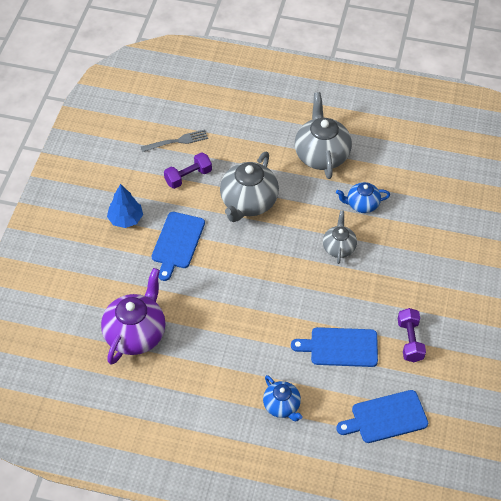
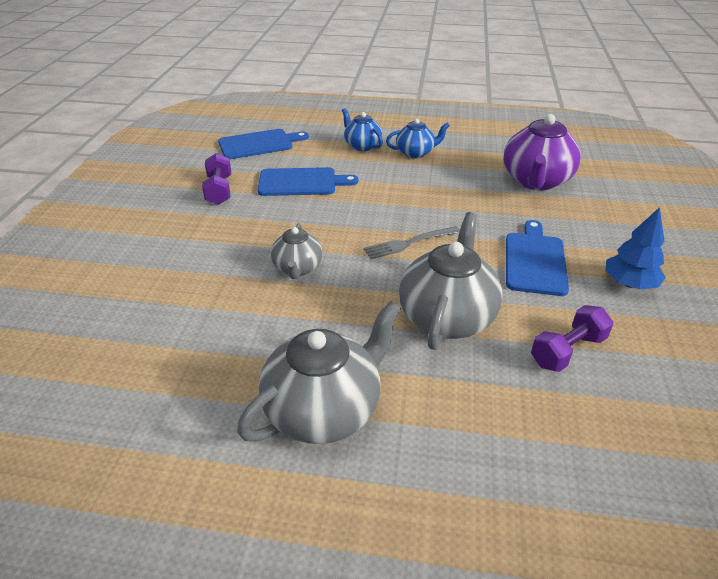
camera: 175 degrees right, 15 degrees down
grey fork [141,129,208,152] -> grey fork moved to [364,226,460,259]
grey teapot [295,92,352,179] -> grey teapot turned 120 degrees counterclockwise [237,301,401,444]
blue teapot [336,182,390,213] -> blue teapot moved to [386,119,450,158]

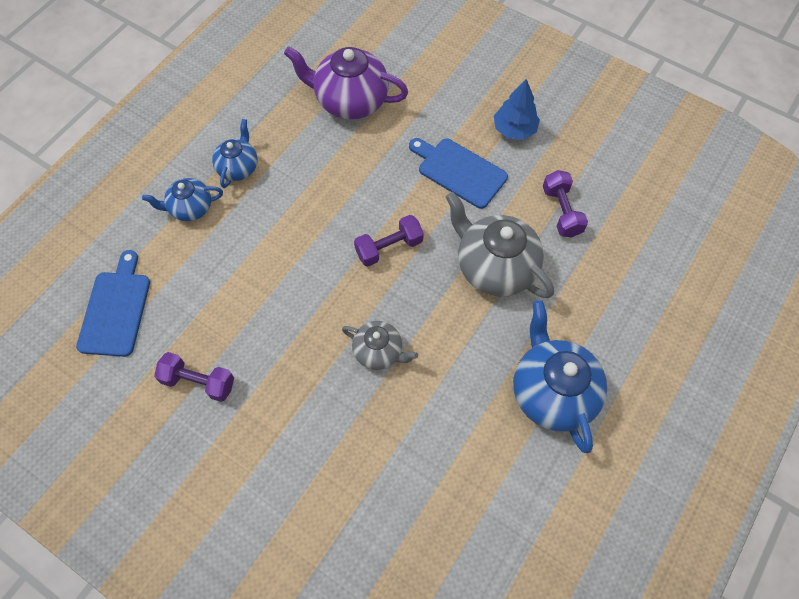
camera: 65 degrees left, 25 degrees up
grey teapot [237,301,401,444] -> blue teapot [513,300,607,453]
blue cutting board [258,167,358,196] -> none
grey fork [364,226,460,259] -> purple dumbbell [354,215,424,266]
purple teapot [503,114,581,190] -> purple teapot turned 150 degrees clockwise [284,46,408,120]

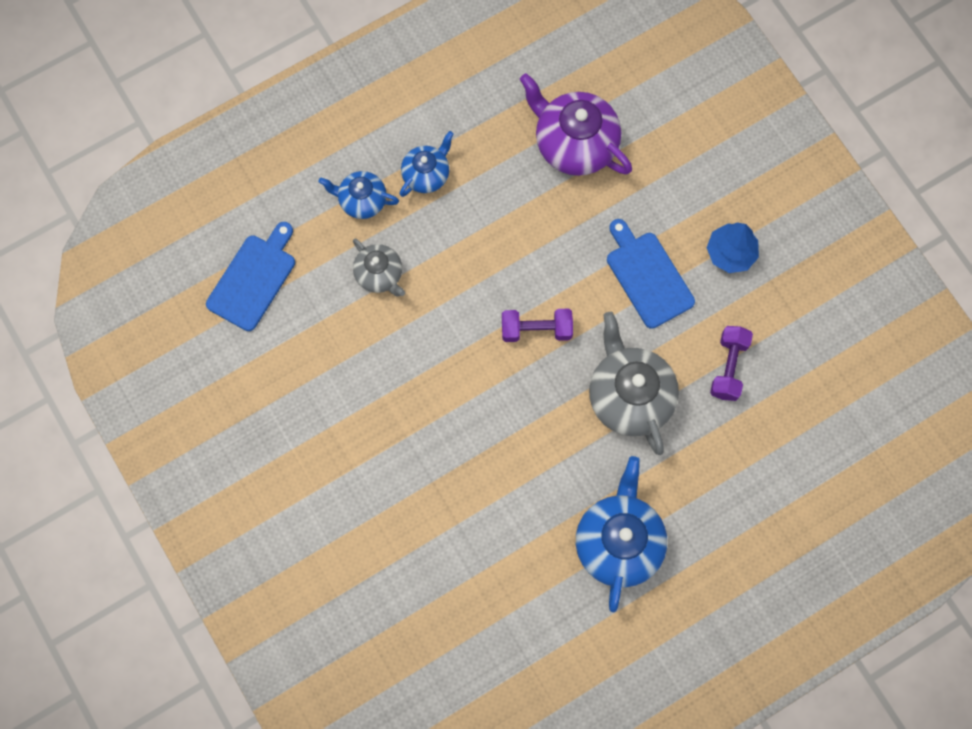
camera: 25 degrees right, 10 degrees up
purple dumbbell [154,352,234,402] -> none
grey teapot [342,321,418,370] -> grey teapot moved to [353,238,405,296]

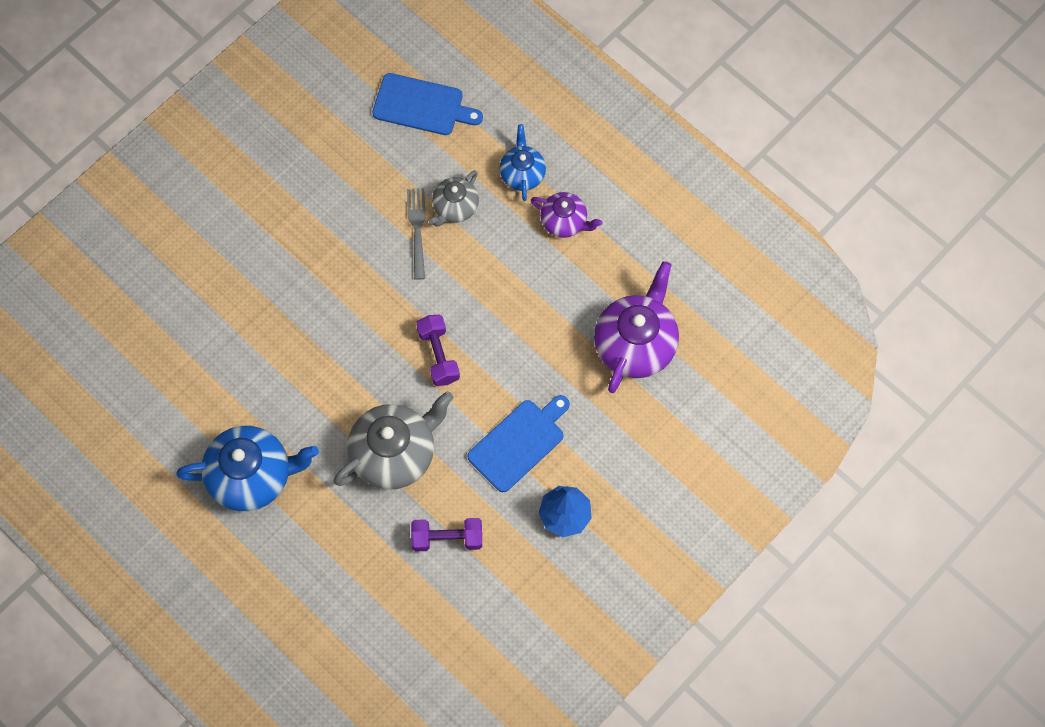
camera: 75 degrees right, 5 degrees down
blue teapot [400,131,454,197] -> purple teapot [531,192,603,238]
none -> grey fork [407,188,426,280]

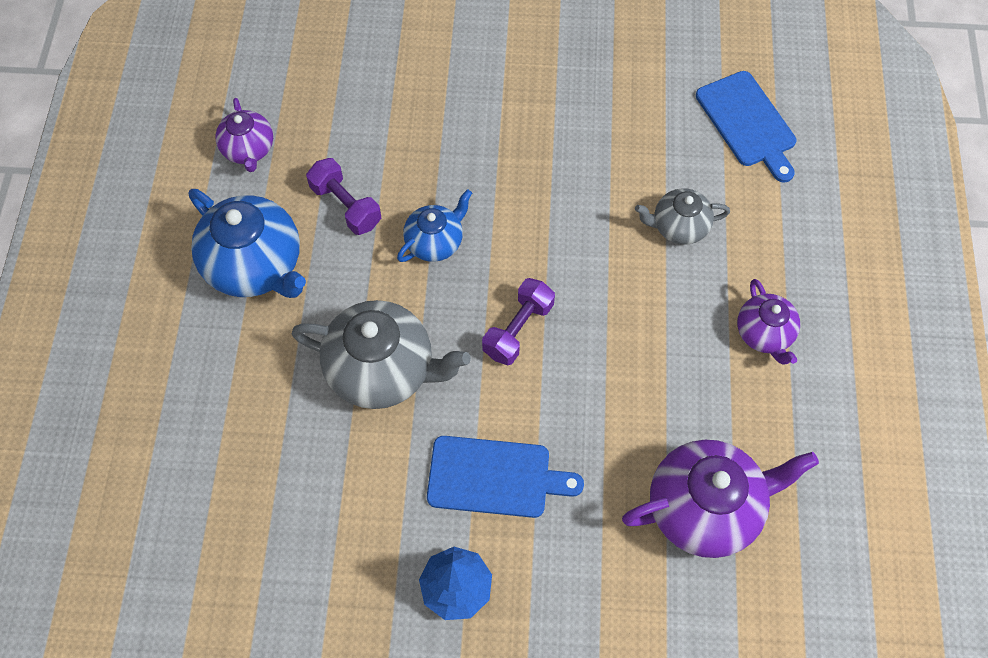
camera: 50 degrees right, 5 degrees down
grey fork [407,188,426,280] -> none
purple dumbbell [411,518,482,551] -> purple dumbbell moved to [306,158,382,235]
blue teapot [500,124,546,201] -> blue teapot moved to [397,189,472,262]
none -> purple teapot [215,98,273,172]

